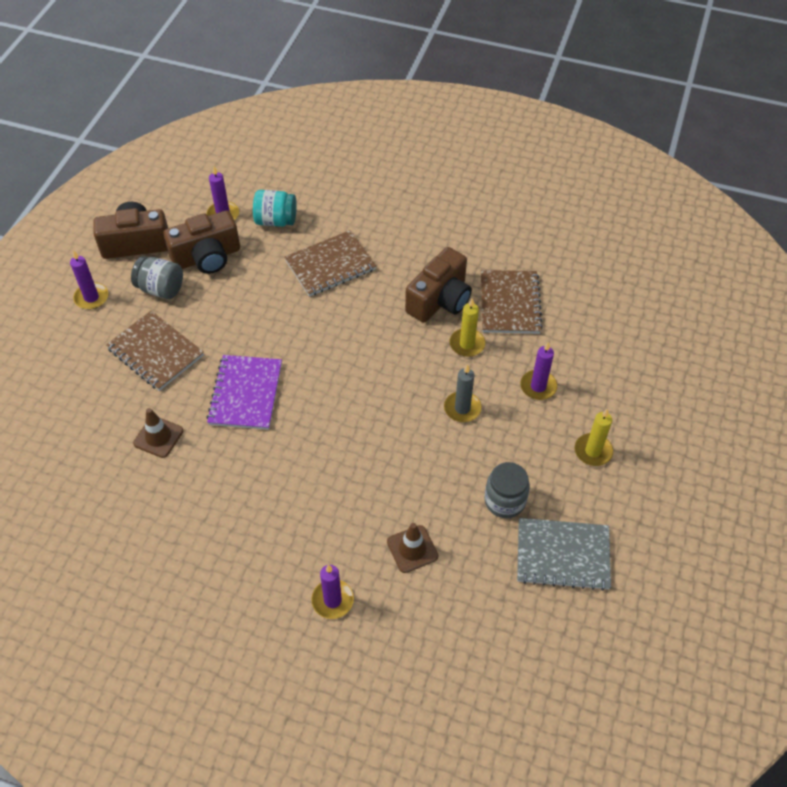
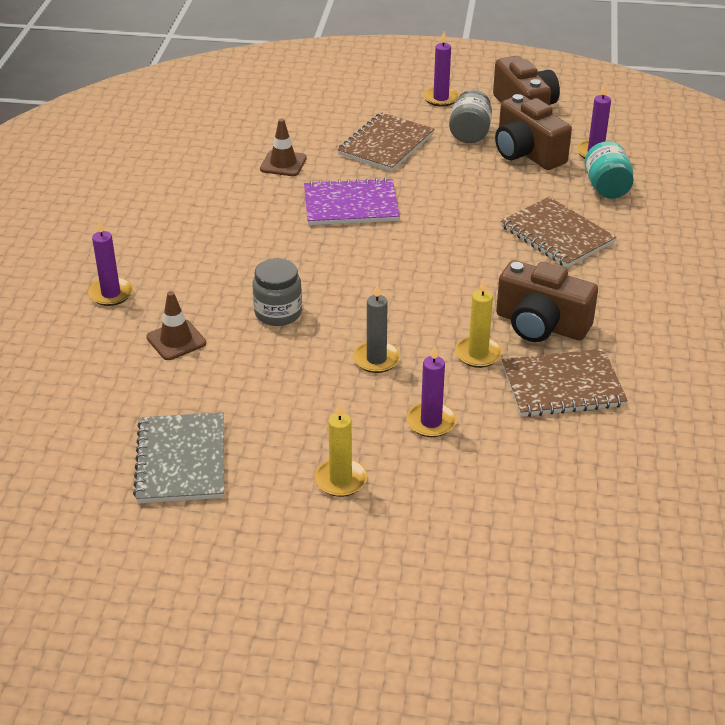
camera: 80 degrees right, 15 degrees down
grey jar [485,462,530,518] -> grey jar moved to [253,258,302,326]

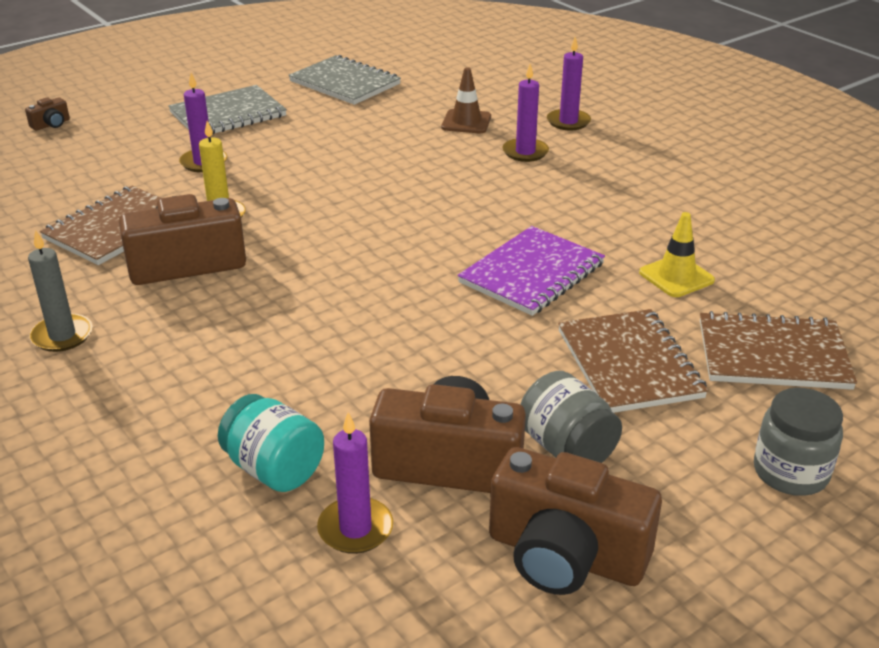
camera: 135 degrees right, 5 degrees down
grey jar [253,258,302,326] -> grey jar moved to [754,388,843,496]
brown traffic cone [260,118,307,176] -> yellow traffic cone [639,212,715,297]
yellow candle [315,402,367,497] -> grey notebook [168,85,287,135]
grey candle [353,283,400,373] -> grey candle moved to [28,230,93,352]
purple candle [423,32,459,107] -> purple candle moved to [503,64,549,162]
brown notebook [501,197,616,268] -> brown notebook moved to [700,311,857,390]
none -> brown camera [25,97,70,131]

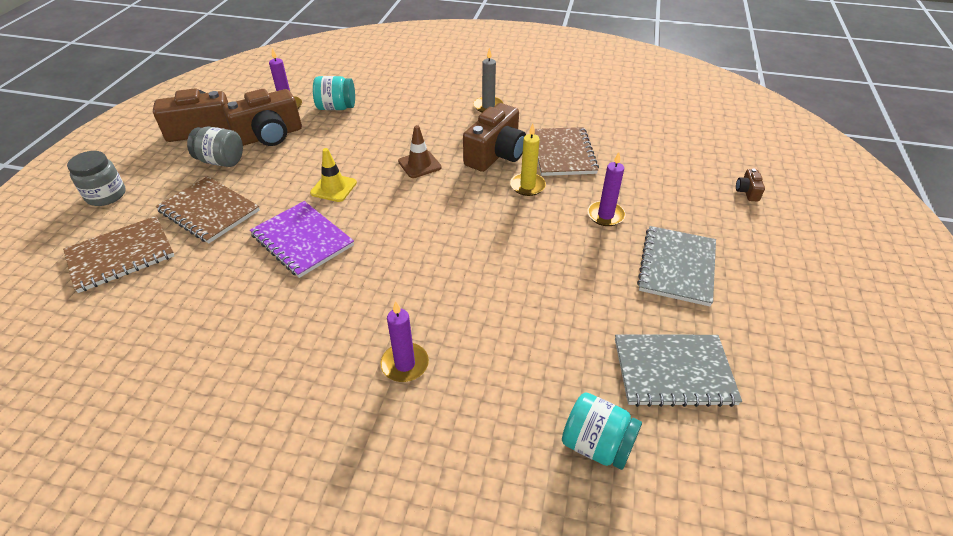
camera: 140 degrees right, 10 degrees up
brown traffic cone [441,67,491,133] -> brown traffic cone moved to [398,125,442,178]
purple notebook [457,226,605,316] -> purple notebook turned 45 degrees counterclockwise [250,201,354,278]
purple candle [547,37,591,130] -> none
yellow traffic cone [639,212,715,297] -> yellow traffic cone moved to [310,148,357,202]
none -> turquoise jar [562,392,642,470]

